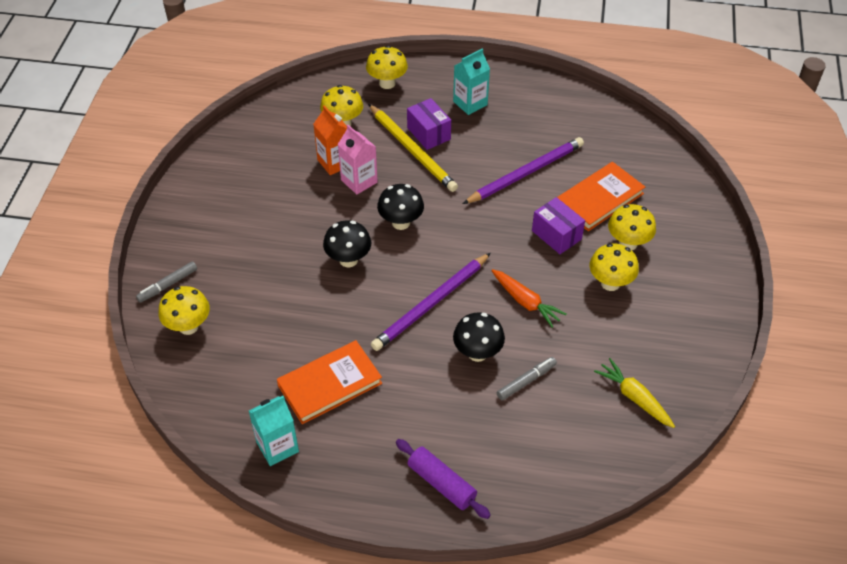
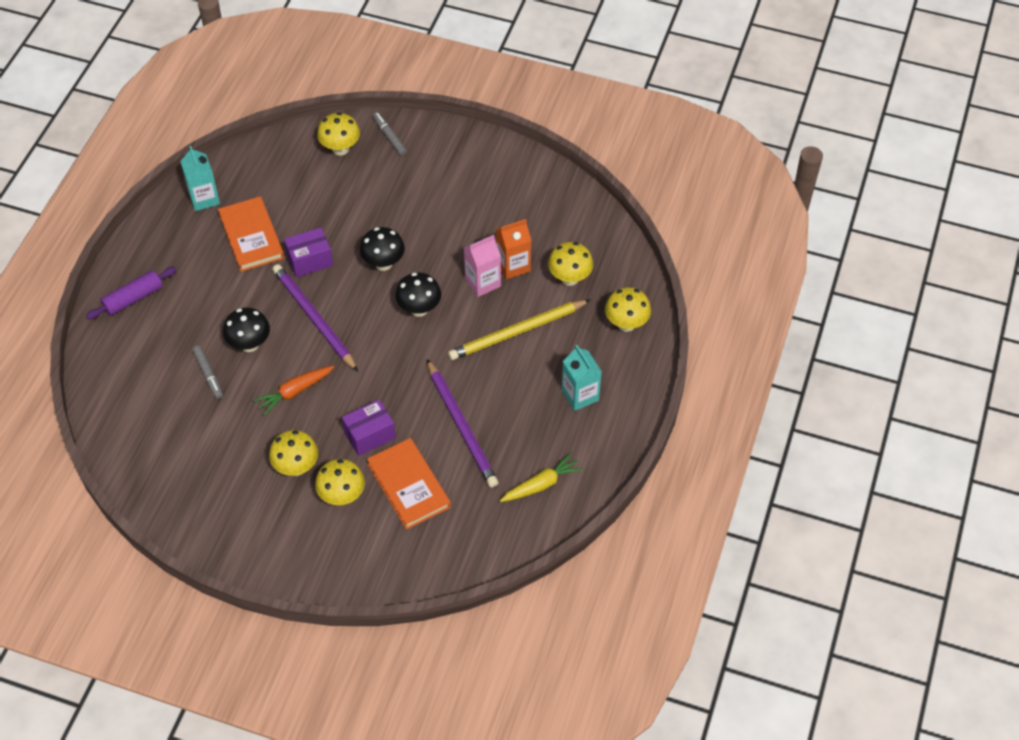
camera: 100 degrees right, 5 degrees up
purple box [407,98,451,150] -> purple box moved to [284,227,333,277]
yellow carrot [594,358,675,428] -> yellow carrot moved to [500,453,583,502]

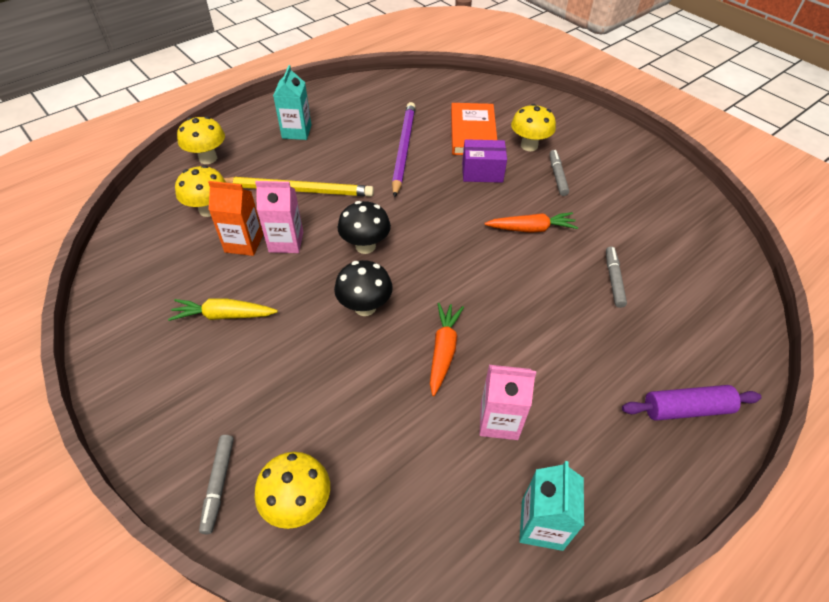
camera: 150 degrees left, 5 degrees down
orange book [218,196,284,272] -> pink carton [479,365,536,440]
black mushroom [223,308,270,352] -> none
yellow mushroom [269,430,318,476] -> grey marker [549,150,569,196]
purple pencil [273,264,358,371] -> none
purple box [284,227,333,277] -> orange carrot [430,303,464,396]
yellow carrot [500,453,583,502] -> yellow carrot moved to [168,298,278,321]

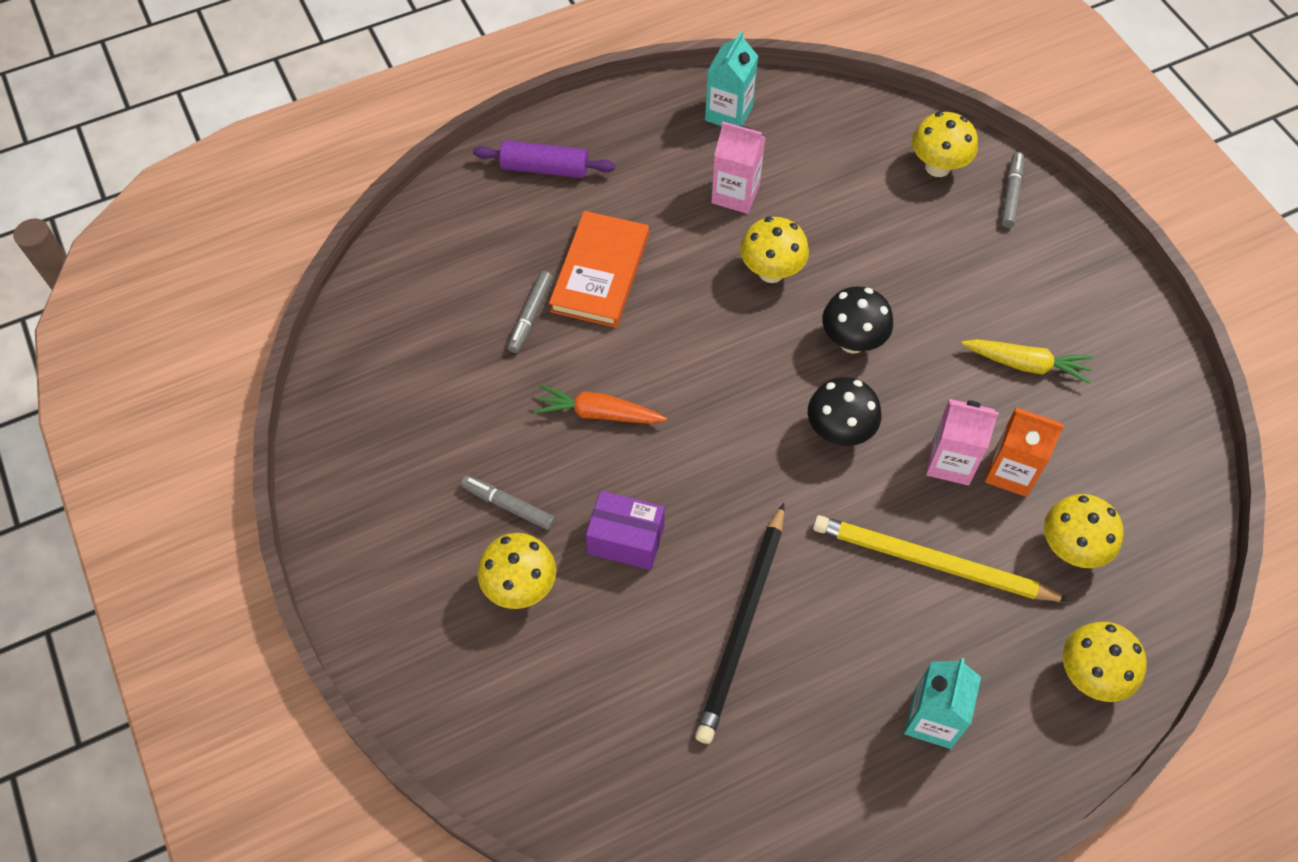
camera: 165 degrees left, 10 degrees up
purple pencil [392,102,416,198] -> black pencil [695,503,784,744]
orange carrot [430,303,464,396] -> yellow mushroom [740,217,809,283]
orange book [451,103,497,155] -> orange book moved to [549,211,649,328]
grey marker [549,150,569,196] -> grey marker turned 105 degrees clockwise [461,476,556,530]

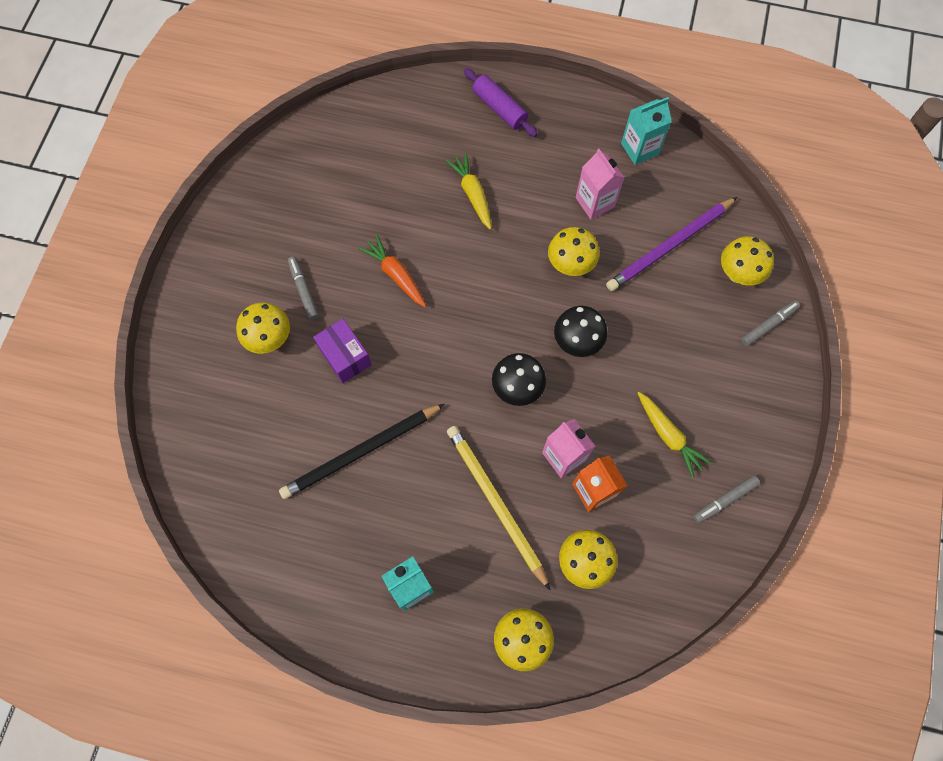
camera: 40 degrees right, 10 degrees up
grey marker [508,271,552,353] -> grey marker moved to [693,476,760,523]
orange book [549,211,649,328] -> yellow carrot [446,152,491,230]
none -> purple pencil [606,197,737,291]

